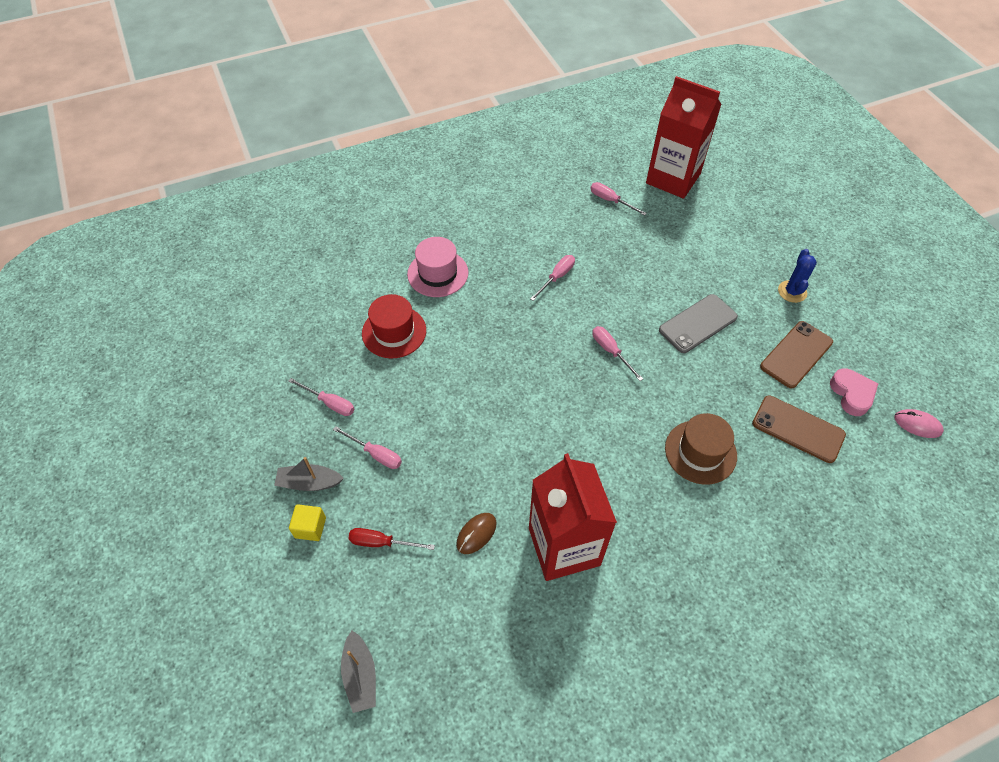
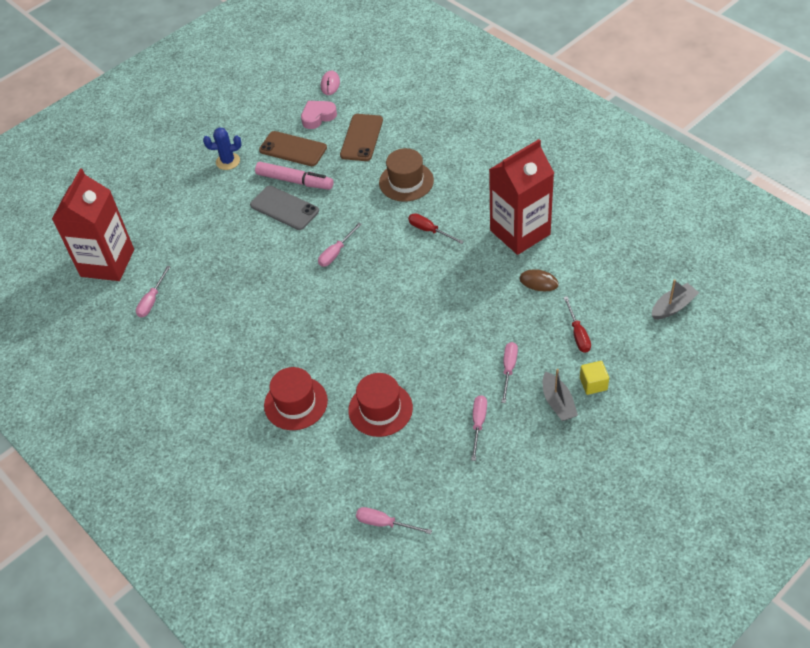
camera: 105 degrees left, 5 degrees down
pink hat [407,237,469,297] -> red hat [264,367,328,430]
pink screwdriver [530,255,575,301] -> pink screwdriver moved to [356,507,432,534]
none -> pink marker [255,162,334,190]
none -> red screwdriver [408,213,464,244]

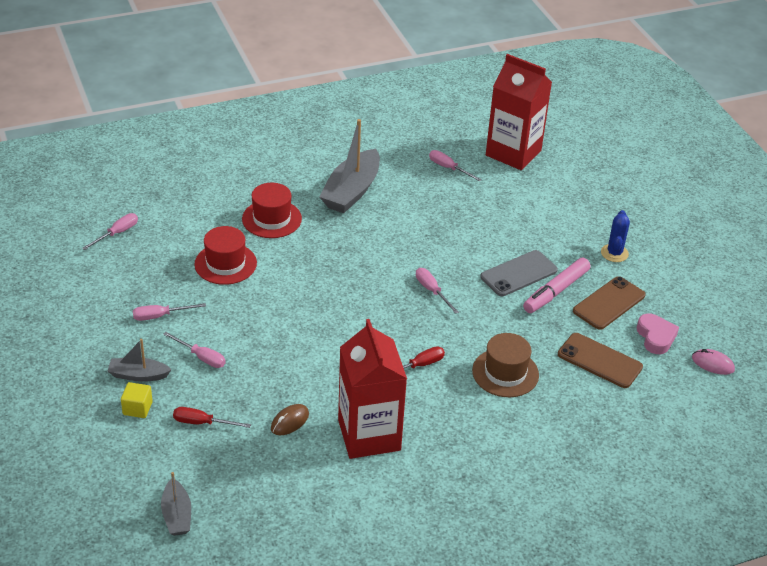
camera: 105 degrees right, 10 degrees down
pink screwdriver [471,395,487,461] -> pink screwdriver turned 135 degrees clockwise [133,303,206,321]
none -> grey boat [319,119,380,213]

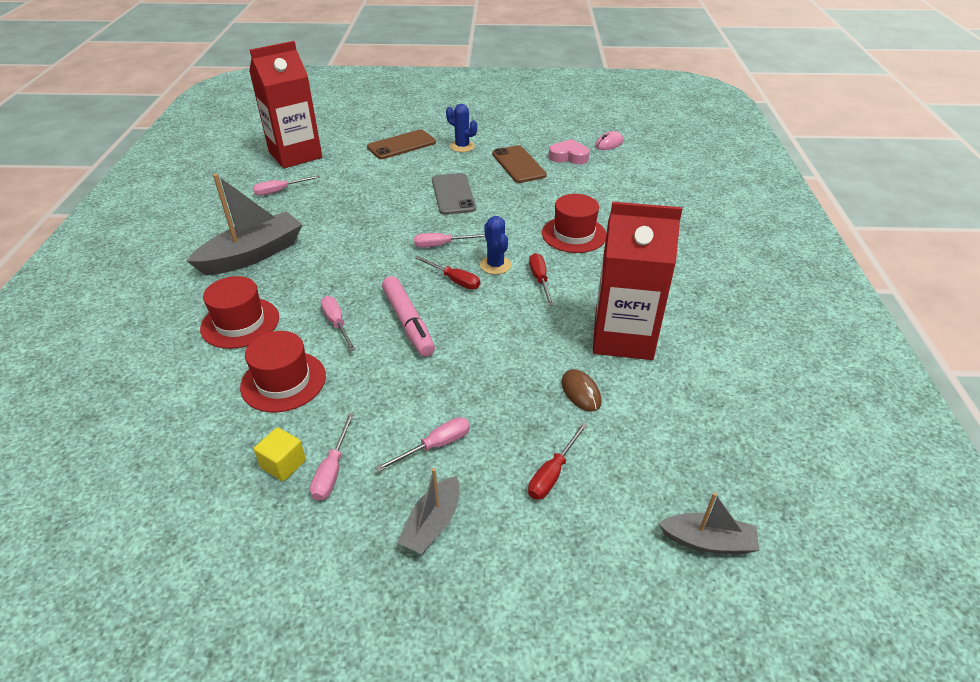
camera: 65 degrees left, 0 degrees up
pink screwdriver [82,213,138,250] -> pink screwdriver moved to [321,296,356,351]
yellow cube [121,382,153,418] -> yellow cube moved to [254,427,306,481]
grey boat [319,119,380,213] -> grey boat turned 90 degrees counterclockwise [187,174,303,275]
brown hat [472,333,539,397] -> red hat [542,194,607,253]
pink marker [523,258,591,313] -> pink marker moved to [382,276,435,357]
brown phone [558,333,643,388] -> brown phone moved to [367,130,436,159]
none -> red screwdriver [415,256,480,290]
none -> blue cactus [480,216,512,275]

